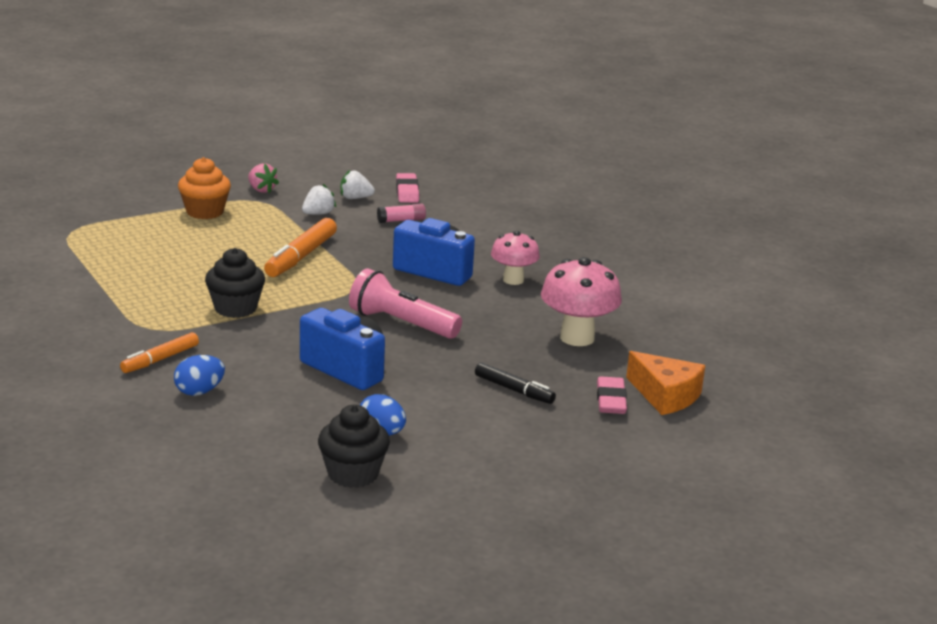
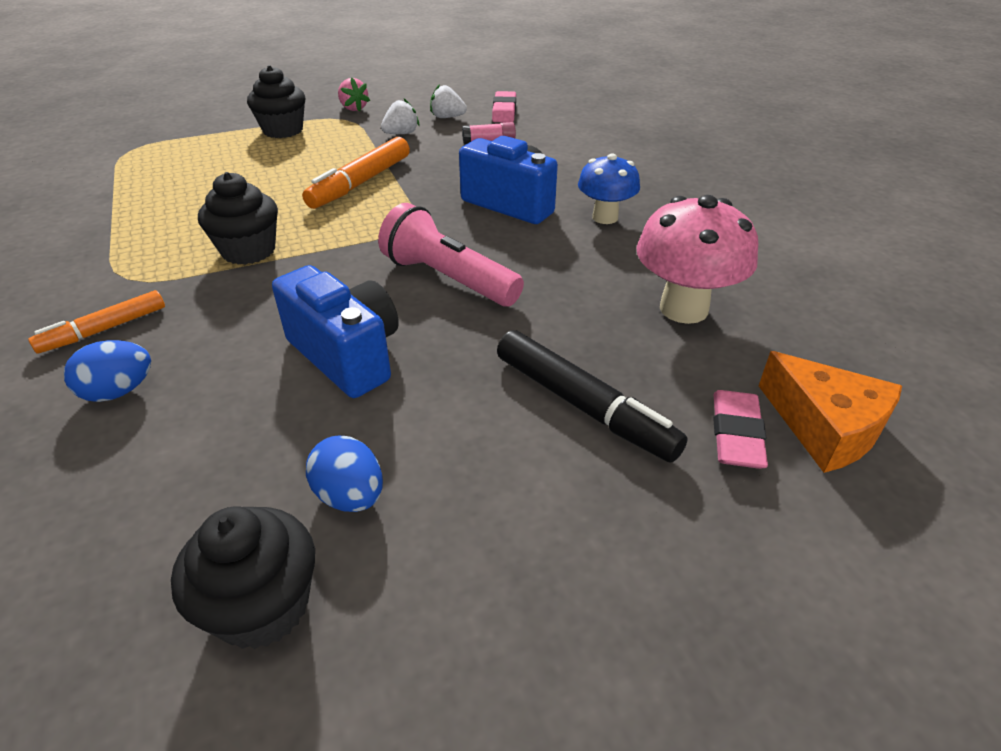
camera: 10 degrees right, 15 degrees up
orange cupcake [178,157,231,219] -> black cupcake [247,65,305,138]
black marker [475,362,556,404] -> black marker [497,330,688,463], size x1.56
pink mushroom [491,231,540,285] -> blue mushroom [578,153,640,224]

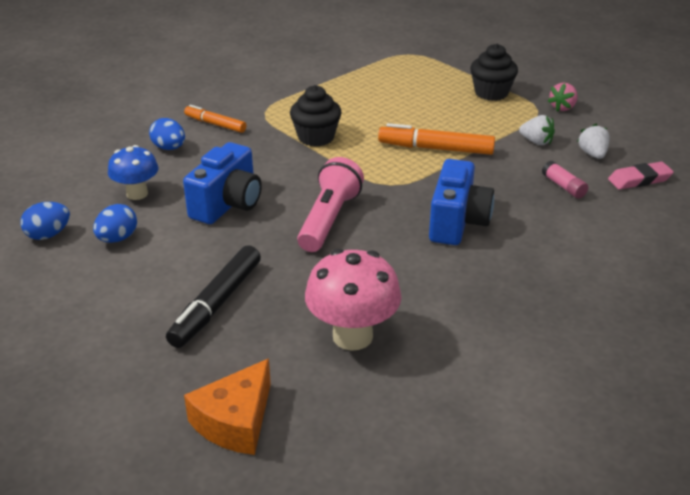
camera: 70 degrees right, 5 degrees down
black cupcake [171,506,315,649] -> blue egg [20,202,70,240]
blue mushroom [578,153,640,224] -> blue mushroom moved to [108,145,159,200]
pink eraser [713,390,768,469] -> none

